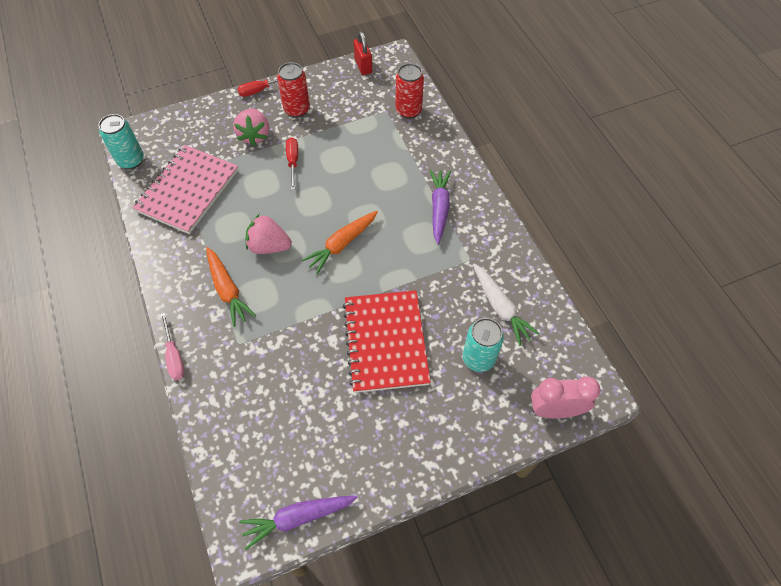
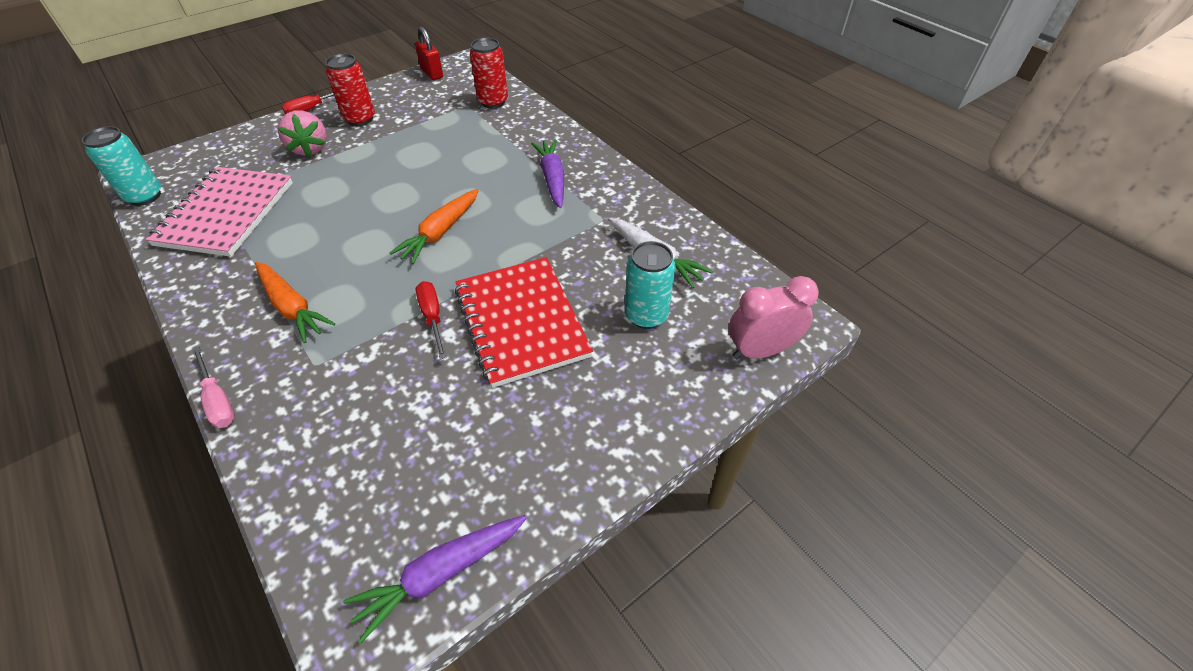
camera: 15 degrees left, 10 degrees down
pink strawberry [246,215,292,254] -> none
red screwdriver [286,138,298,190] -> red screwdriver moved to [416,281,447,360]

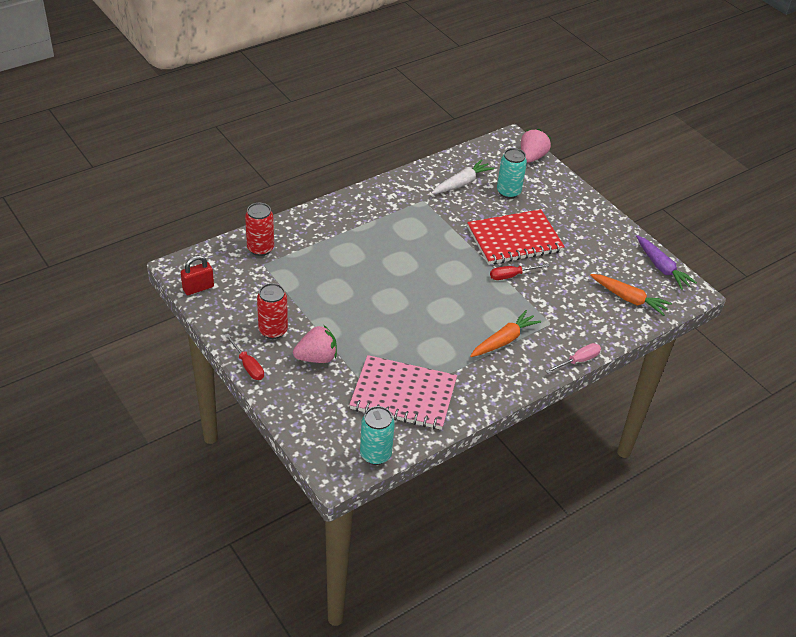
camera: 90 degrees left, 5 degrees down
orange carrot [390,189,479,264] -> orange carrot moved to [590,274,672,316]
purple carrot [531,140,564,208] -> none
pink clock [729,276,819,359] -> pink strawberry [521,129,551,163]

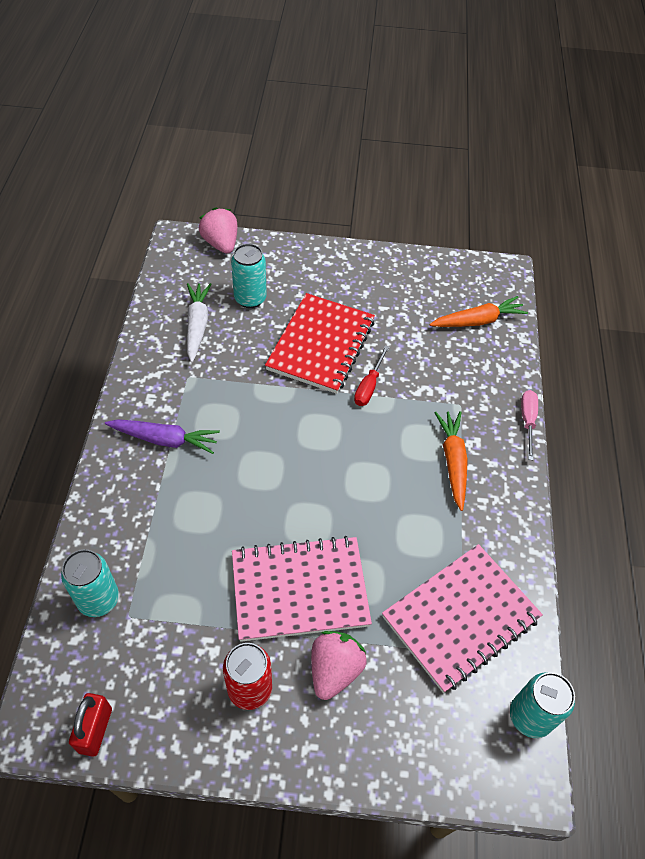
camera: 50 degrees left, 10 degrees up
red screwdriver [225,334,264,380] -> none
red can [245,203,274,256] -> turquoise can [61,549,119,617]
purple carrot [636,235,697,290] -> purple carrot moved to [105,419,220,454]
none -> pink notebook [232,536,372,642]

